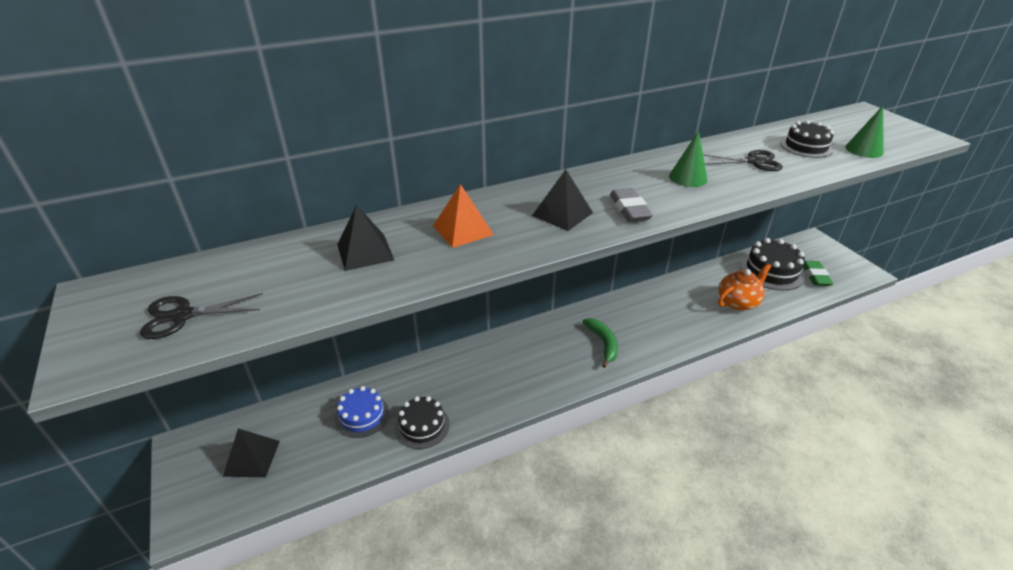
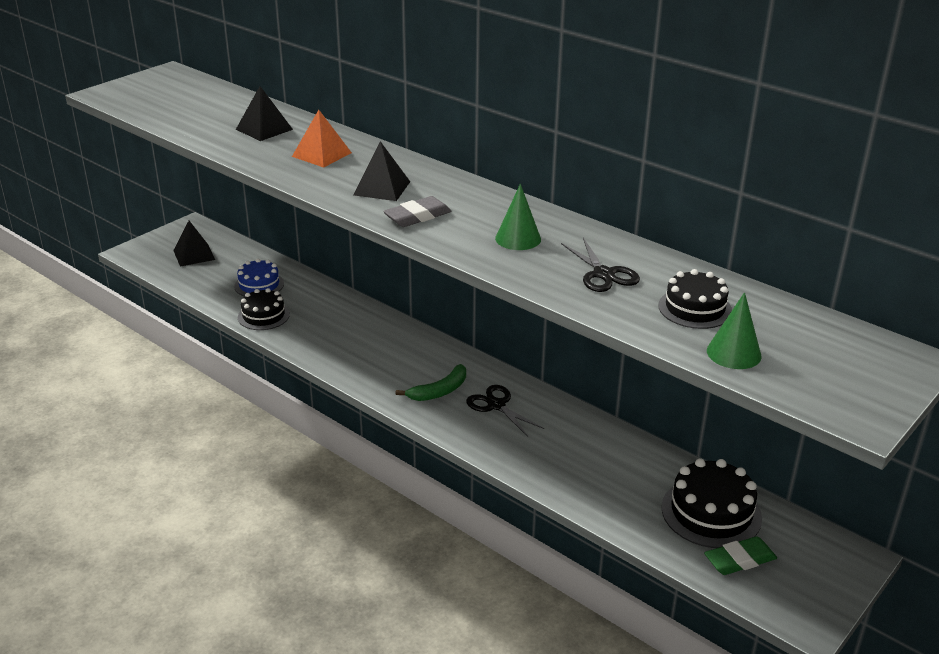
camera: 65 degrees right, 5 degrees down
black scissors [140,293,263,339] -> black scissors moved to [466,385,544,437]
orange teapot [718,263,772,311] -> none

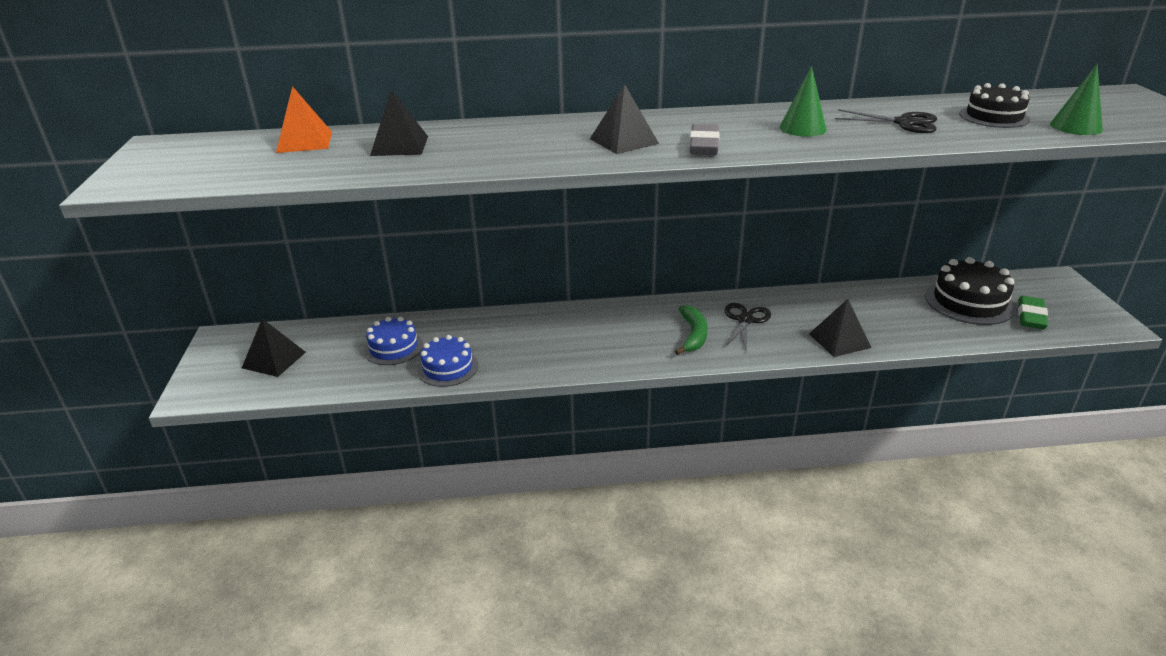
camera: 45 degrees left, 0 degrees up
black cake [238,288,290,330] -> blue cake [417,335,478,387]
orange pyramid [292,110,352,168] -> orange pyramid moved to [276,86,332,153]
black scissors [466,385,544,437] -> black scissors turned 105 degrees clockwise [724,303,771,352]
none -> black pyramid [809,299,871,357]

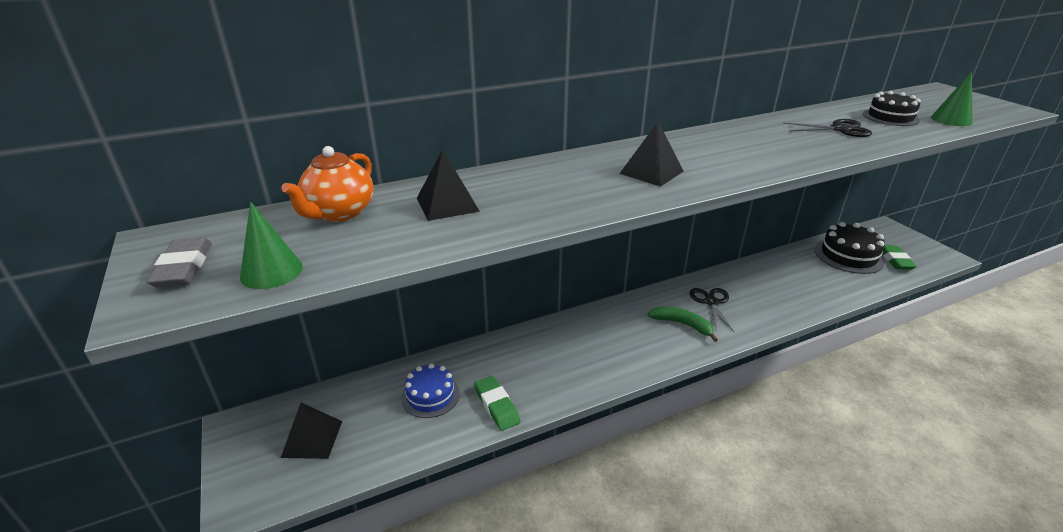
camera: 20 degrees left, 0 degrees up
orange pyramid [276,86,332,153] -> orange teapot [281,146,374,222]
blue cake [417,335,478,387] -> green eraser [474,376,521,431]
green banana [675,305,708,355] -> green banana turned 45 degrees counterclockwise [648,307,718,342]
grey eraser [690,124,720,155] -> grey eraser moved to [146,237,212,287]
green cone [779,66,827,137] -> green cone moved to [240,202,303,289]
black pyramid [809,299,871,357] -> none

